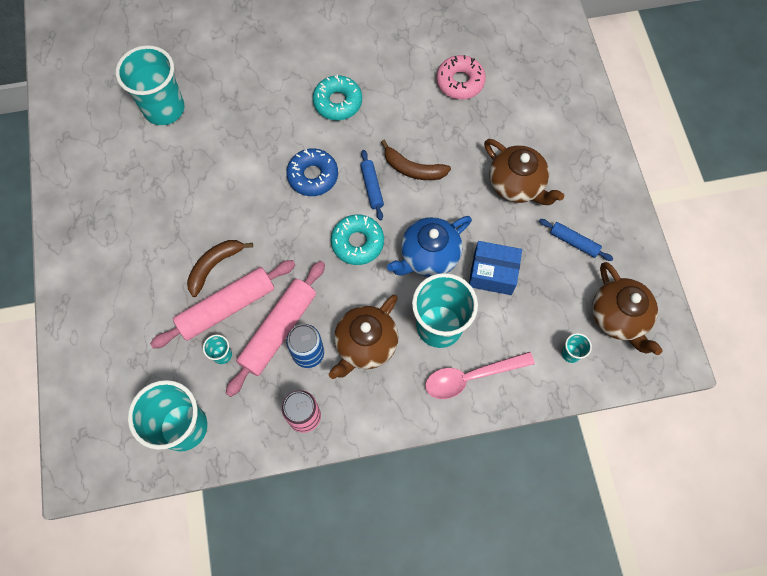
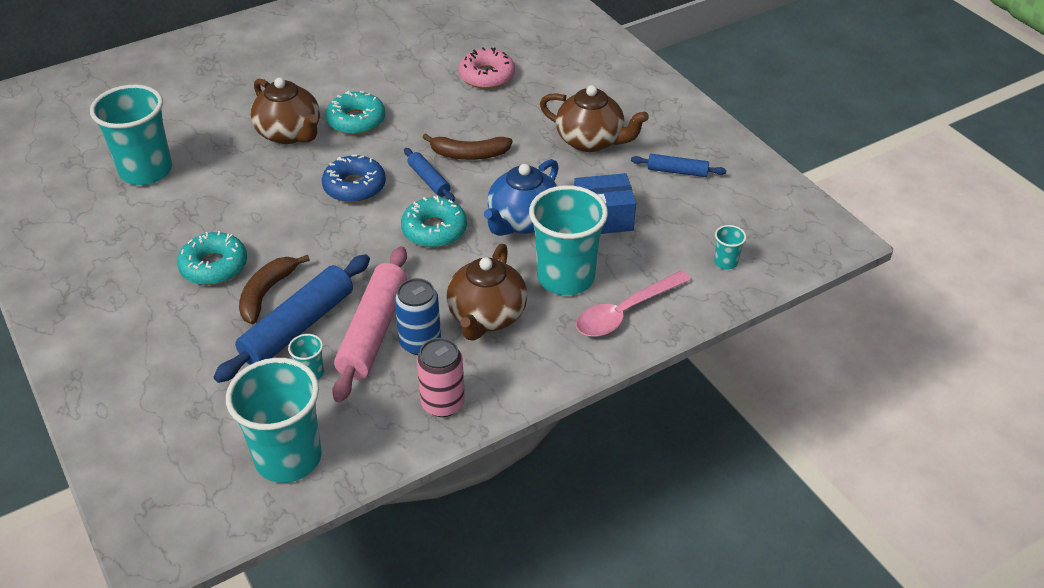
camera: 20 degrees left, 25 degrees down
pink rolling pin [150,260,295,349] -> blue rolling pin [214,254,370,383]
brown teapot [592,262,663,355] -> brown teapot moved to [251,78,320,144]
none -> turquoise donut [177,231,247,285]

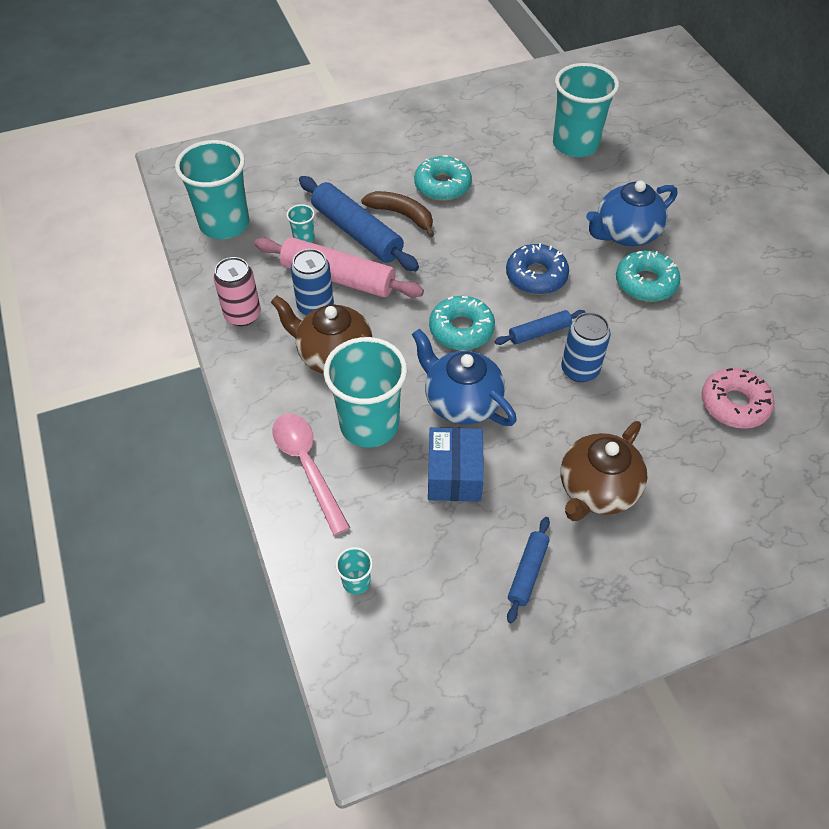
camera: 100 degrees right, 10 degrees up
brown teapot [251,78,320,144] -> blue teapot [586,181,677,246]
brown banana [422,133,513,160] -> blue can [561,312,611,382]

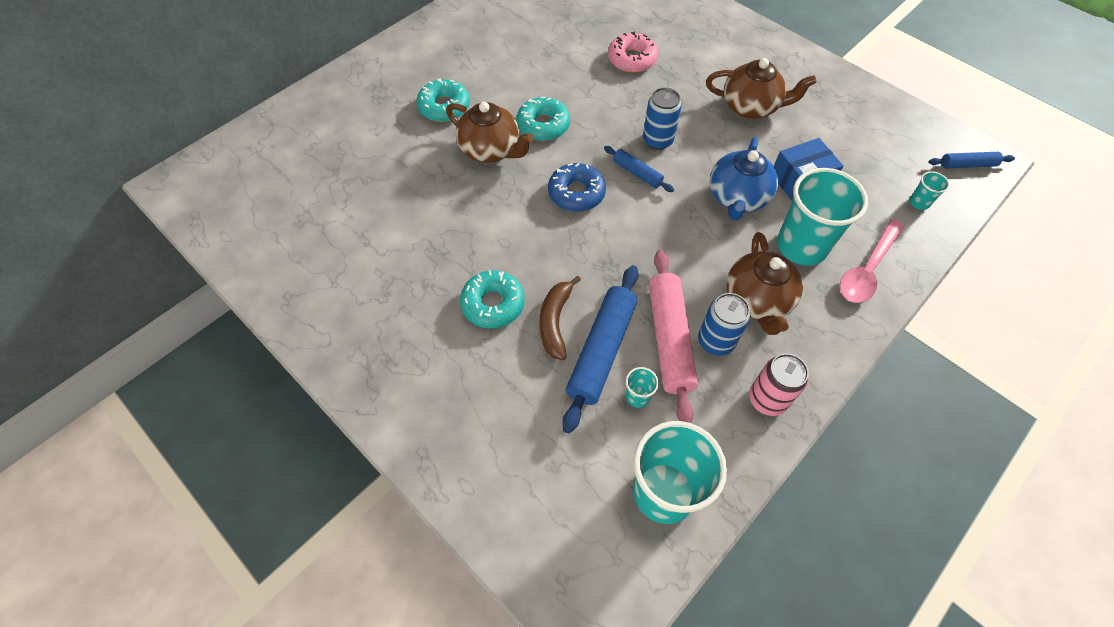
camera: 115 degrees left, 5 degrees up
turquoise donut [429,296,495,350] -> turquoise donut moved to [416,78,470,122]
blue rolling pin [507,517,550,623] -> blue rolling pin moved to [928,152,1015,168]
turquoise cup [553,63,619,157] -> none
blue teapot [586,181,677,246] -> brown teapot [446,102,534,163]

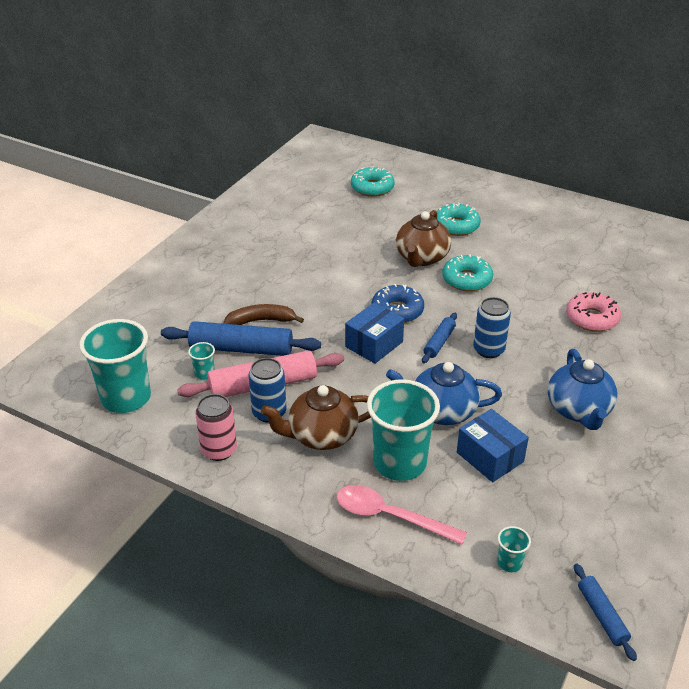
camera: 75 degrees right, 20 degrees down
turquoise donut [460,270,525,328] -> turquoise donut moved to [351,167,395,197]
brown teapot [706,58,817,119] -> blue teapot [548,349,618,430]
none -> blue box [345,303,404,364]

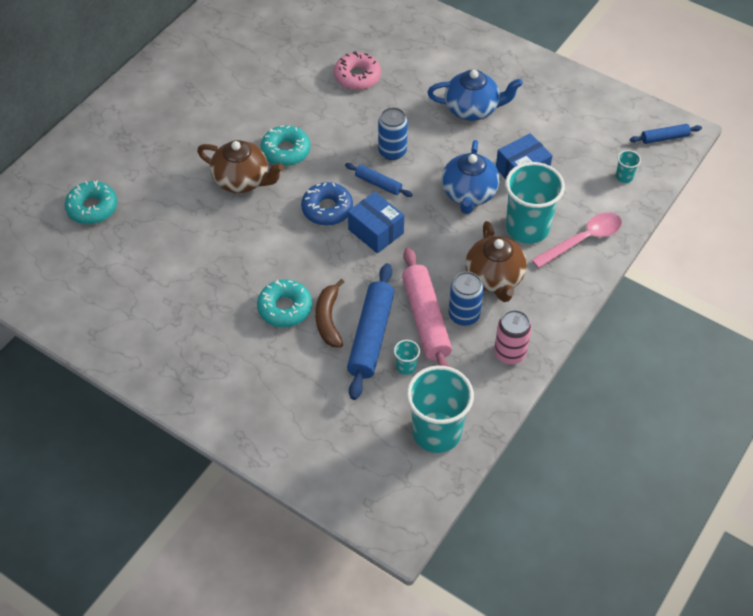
camera: 85 degrees left, 15 degrees up
pink spoon [337,485,467,545] -> pink spoon turned 150 degrees counterclockwise [532,212,622,268]
turquoise donut [436,203,481,236] -> turquoise donut moved to [257,279,312,327]

